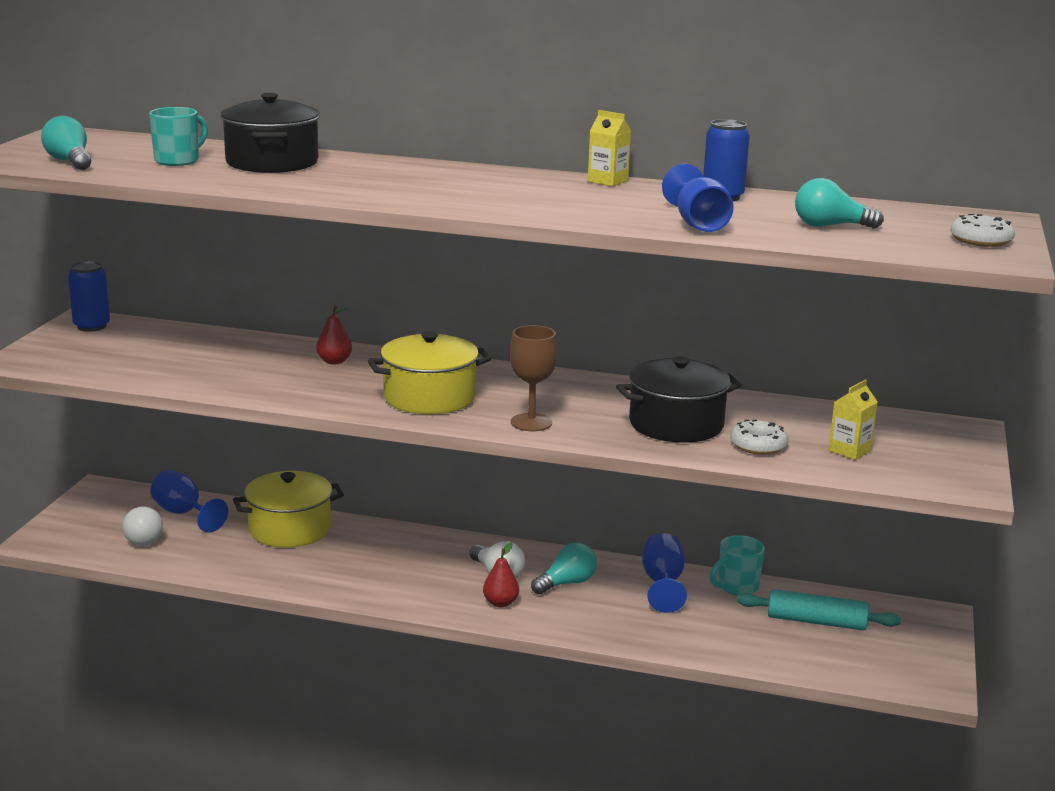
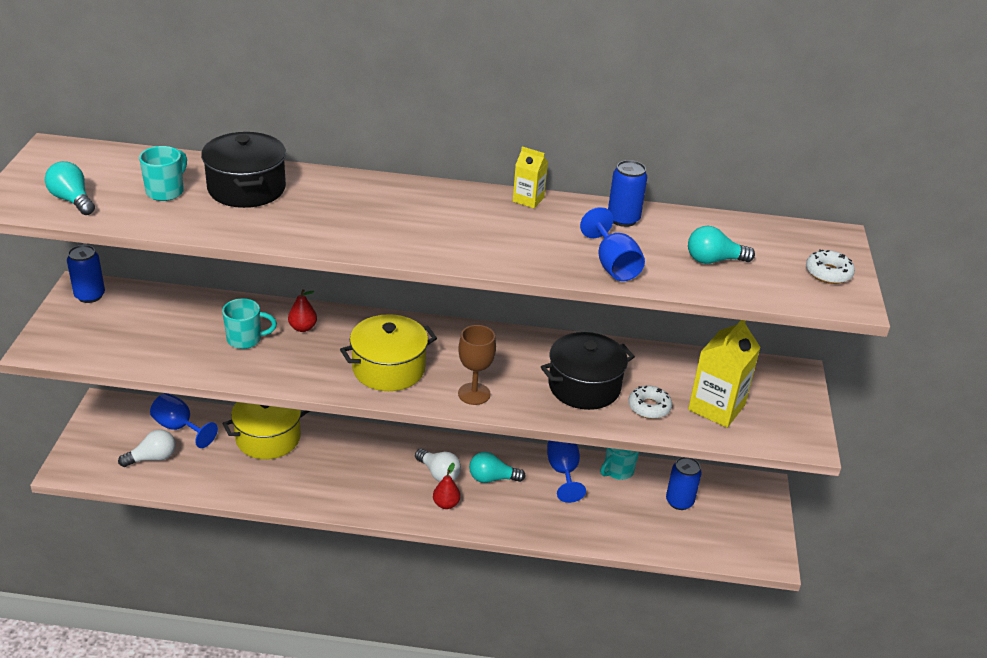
camera: 10 degrees left, 15 degrees up
white light bulb [122,507,163,546] -> white light bulb turned 90 degrees counterclockwise [118,429,175,467]
turquoise light bulb [531,542,597,594] -> turquoise light bulb turned 135 degrees counterclockwise [469,452,526,483]
turquoise rolling pin [737,589,901,631] -> blue can [666,457,702,510]
yellow carton [829,379,877,460] -> yellow carton [688,320,761,428], size x1.86
none -> turquoise mug [222,298,277,349]

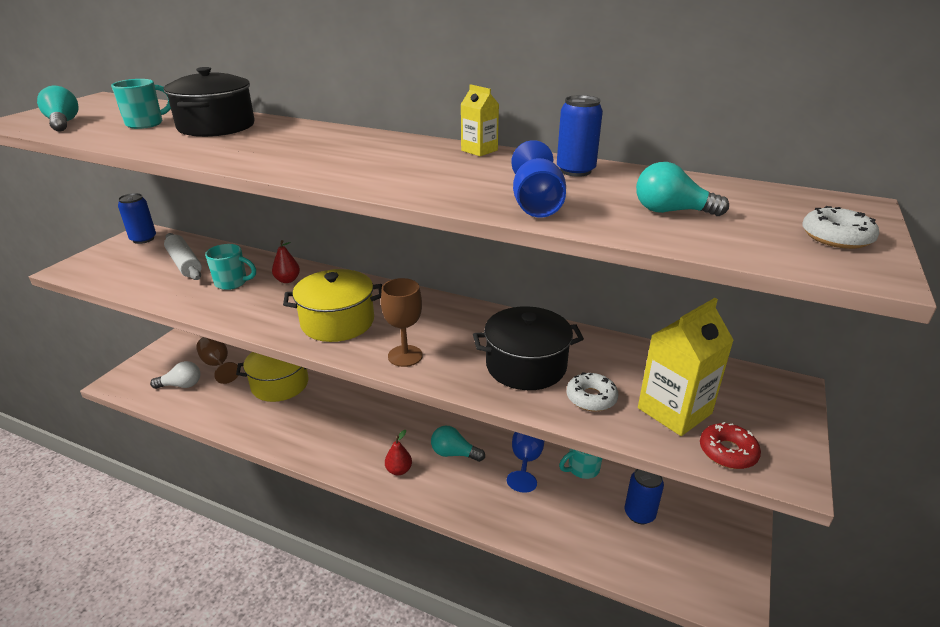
camera: 20 degrees right, 5 degrees down
blue goblet [150,393,218,448] -> brown goblet [196,337,238,384]
white light bulb [415,449,461,482] -> none
none -> white rolling pin [164,233,202,280]
none -> red donut [700,422,761,469]

